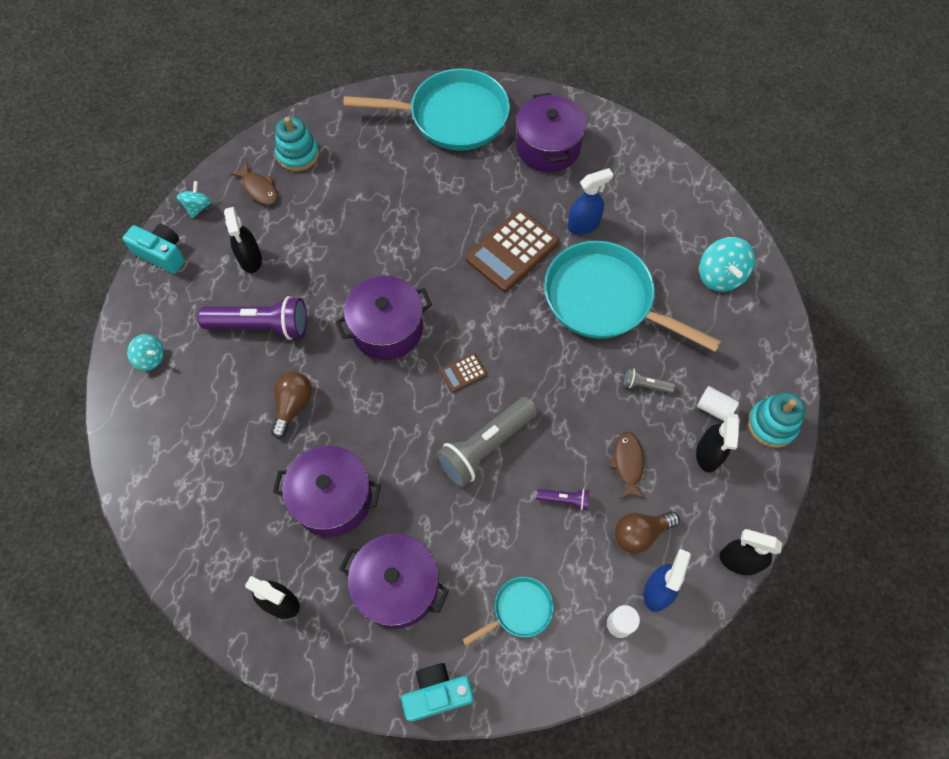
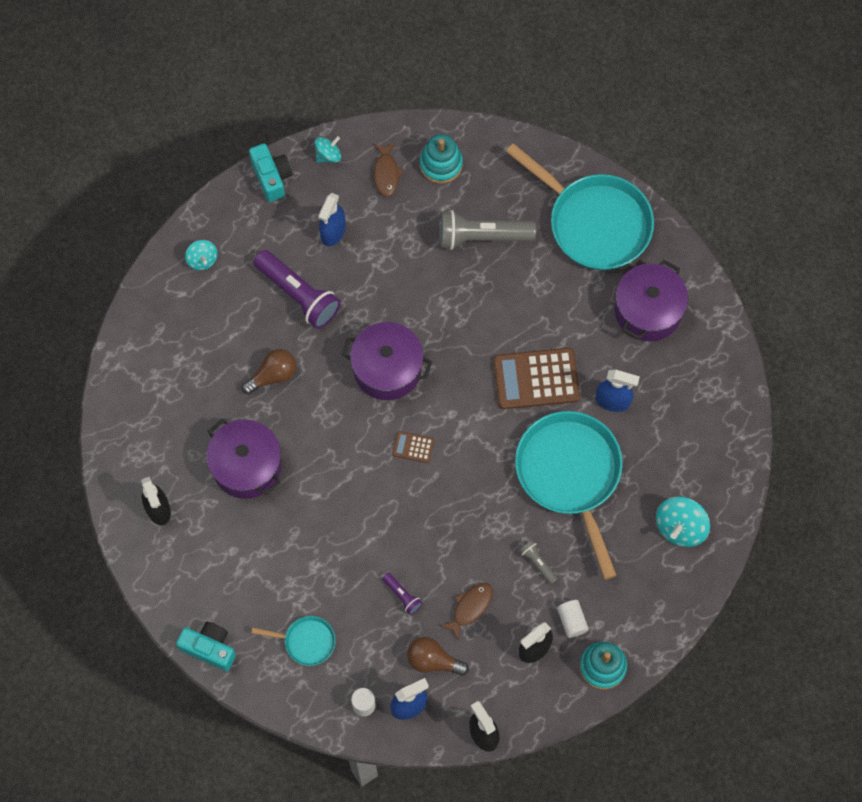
camera: 40 degrees right, 5 degrees up
black spray bottle [224,207,262,273] -> blue spray bottle [318,193,346,246]
purple pot [339,534,449,629] -> none
grey flashlight [435,397,537,487] -> grey flashlight moved to [439,210,536,250]

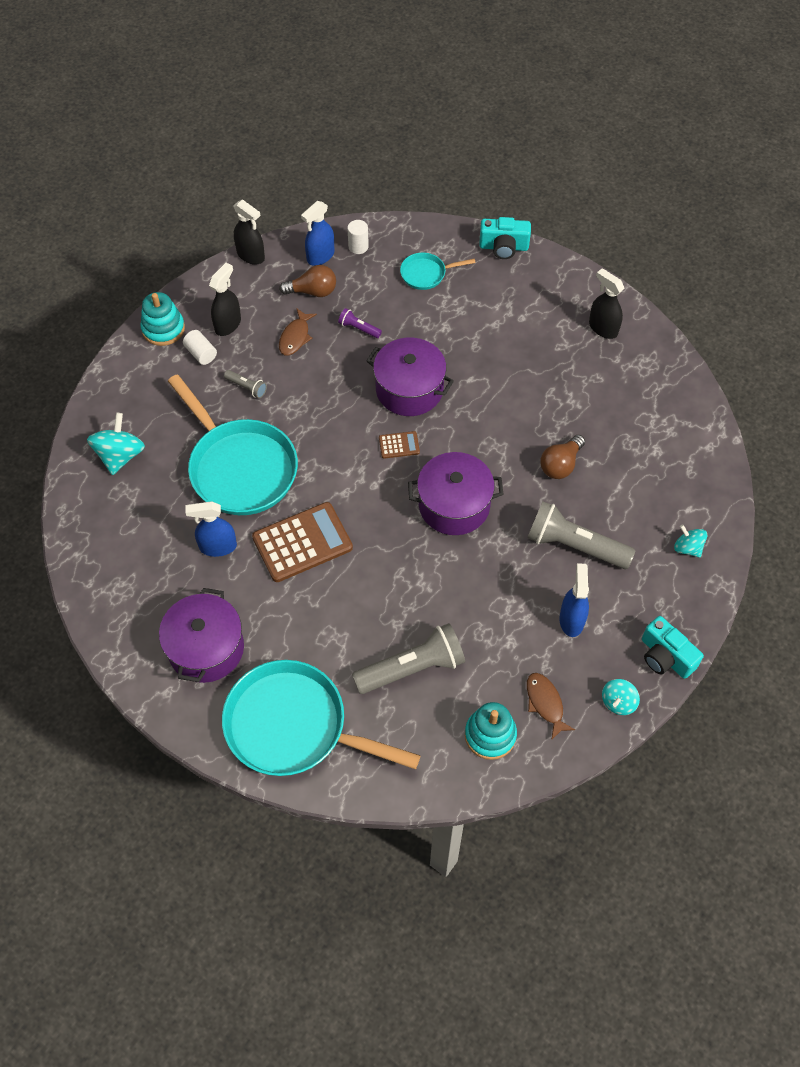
camera: 160 degrees right, 10 degrees down
purple pot [206,419,281,499] -> purple pot moved to [366,338,454,416]
purple flashlight [254,250,341,329] -> grey flashlight [527,501,636,569]

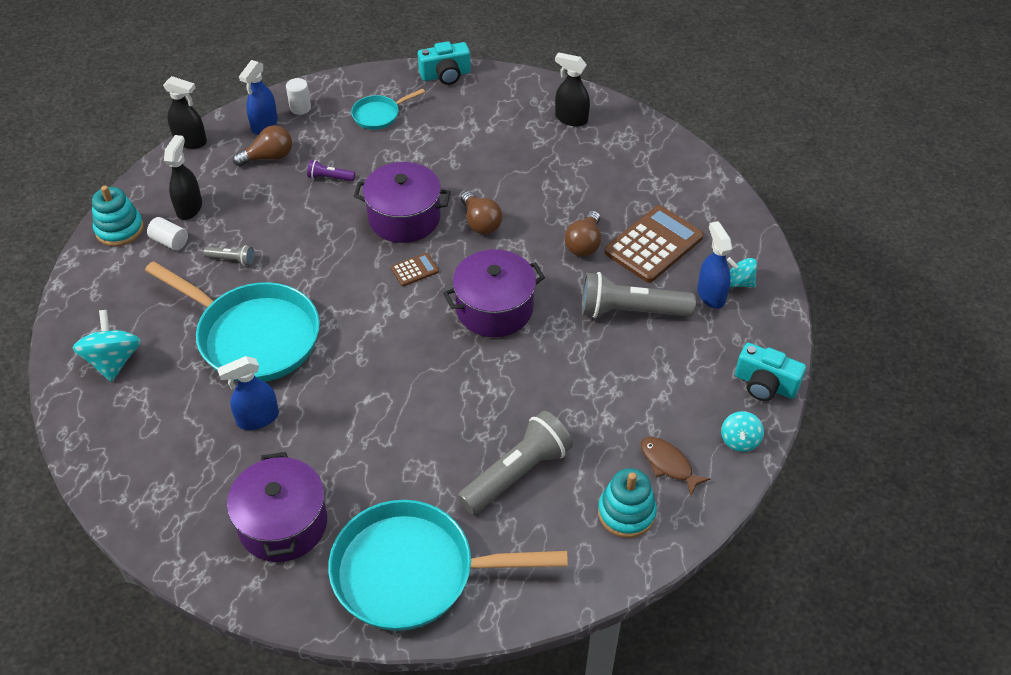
camera: 20 degrees left, 10 degrees down
brown calculator [252,502,353,582] -> brown calculator moved to [605,205,704,283]
brown fish [279,308,317,356] -> none
blue spray bottle [559,563,589,637] -> blue spray bottle moved to [698,221,732,309]
none -> brown light bulb [461,191,502,234]

